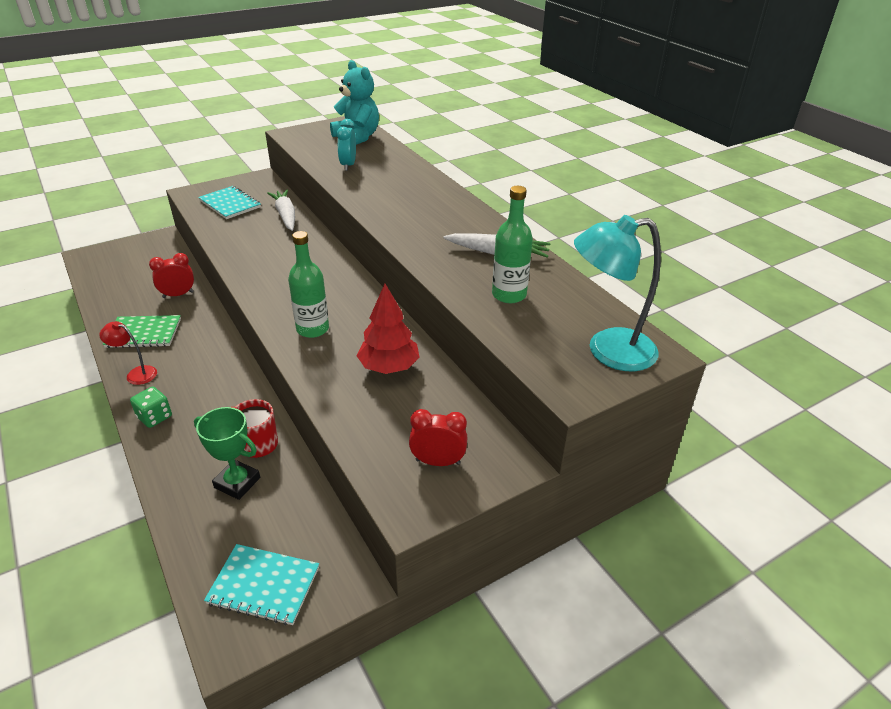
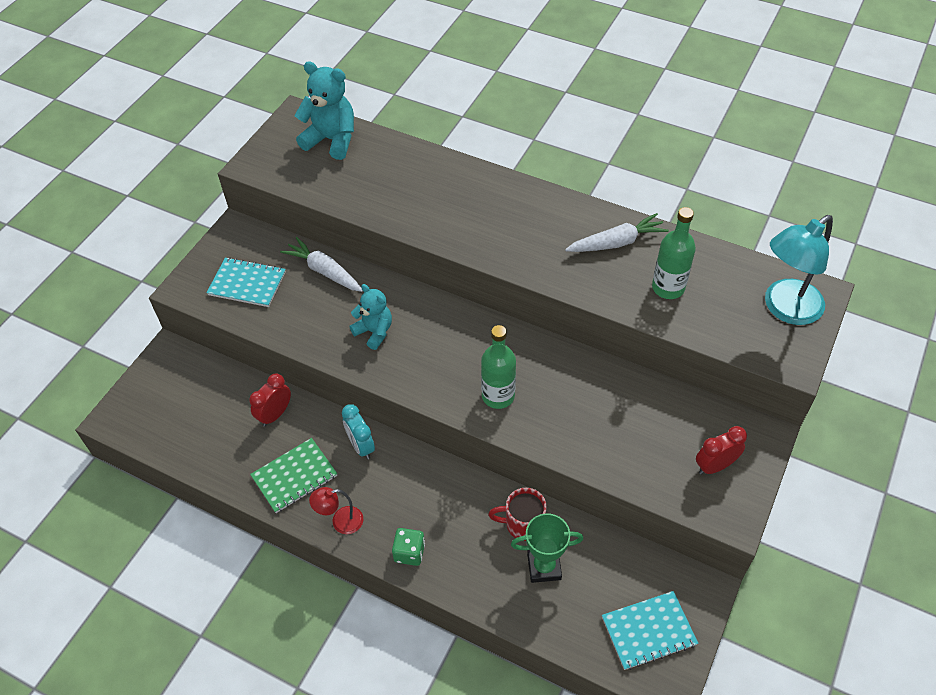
camera: 30 degrees left, 15 degrees up
turquoise clock [337,119,356,171] -> turquoise clock moved to [342,404,375,459]
red tree [357,284,419,374] -> none
none -> turquoise teddy bear [349,284,392,350]

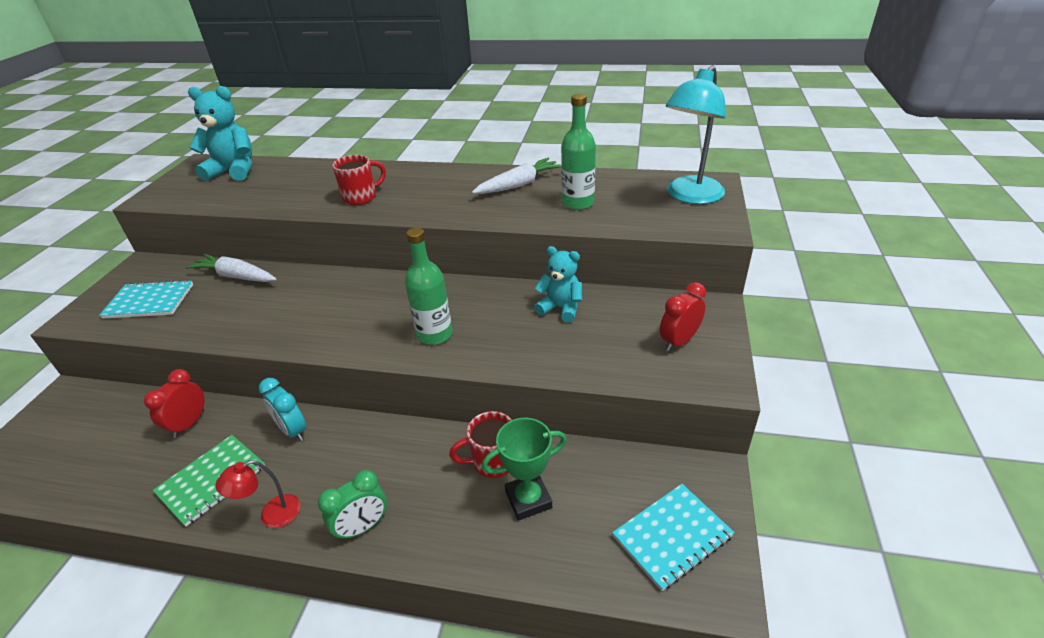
camera: 15 degrees left, 15 degrees down
turquoise teddy bear [349,284,392,350] -> turquoise teddy bear moved to [534,246,582,323]
green dice [392,528,425,566] -> green clock [318,470,387,541]
none -> red mug [332,155,386,205]

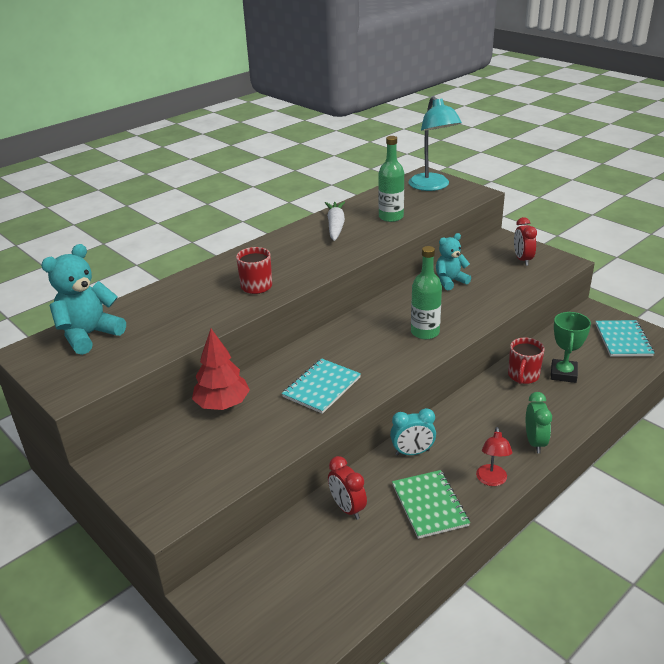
camera: 55 degrees left, 5 degrees down
turquoise notebook [99,280,193,319] -> turquoise notebook moved to [282,358,361,414]
white carrot [186,254,276,282] -> red tree [192,329,250,410]

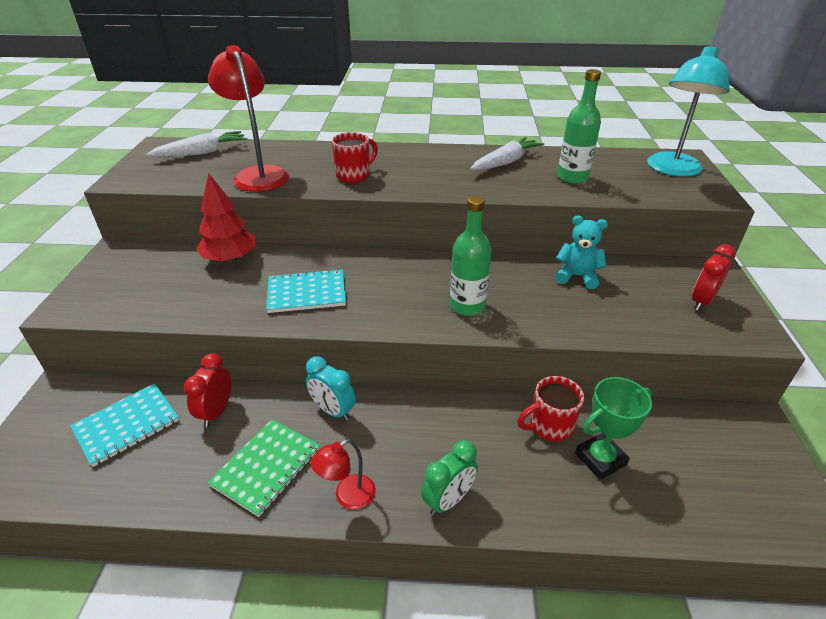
camera: 45 degrees right, 5 degrees up
turquoise teddy bear [41,244,126,355] -> white carrot [147,131,247,157]
turquoise notebook [595,320,654,357] -> turquoise notebook moved to [70,383,179,467]
none -> red lamp [208,45,289,192]

